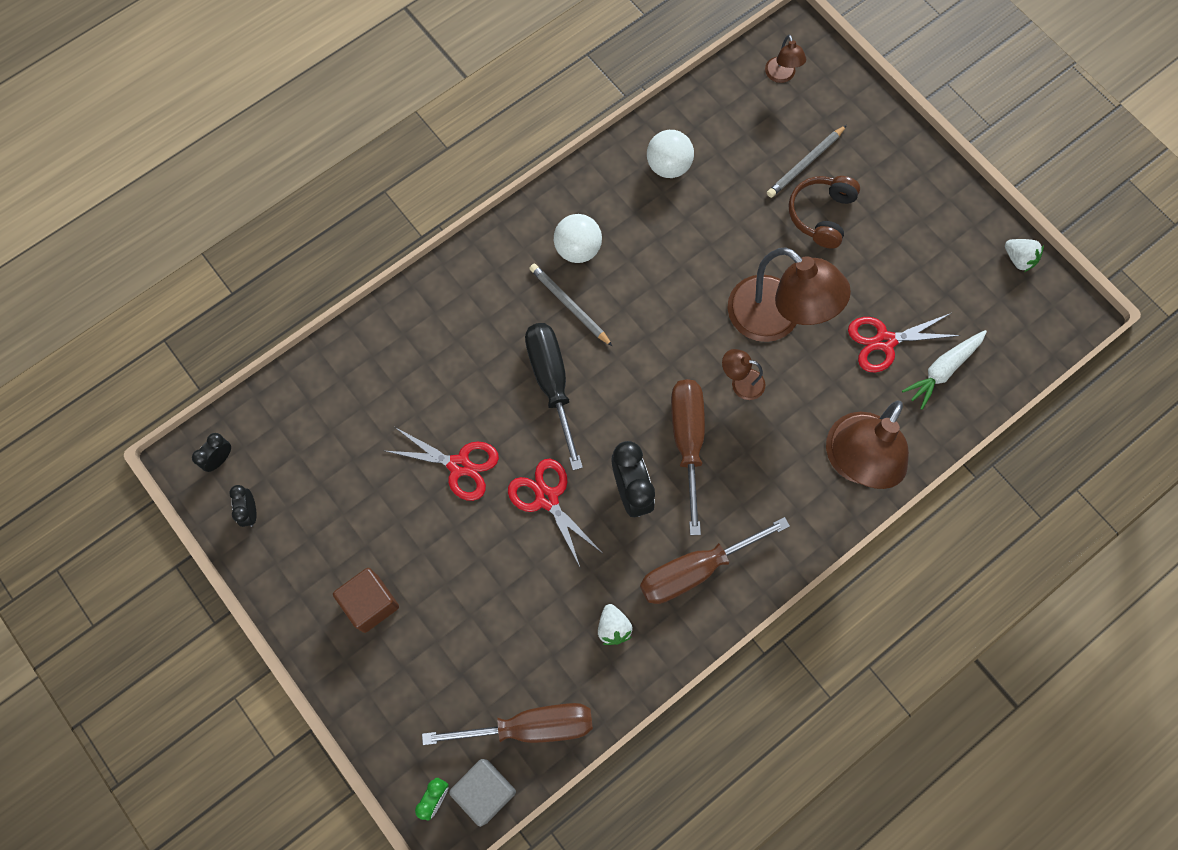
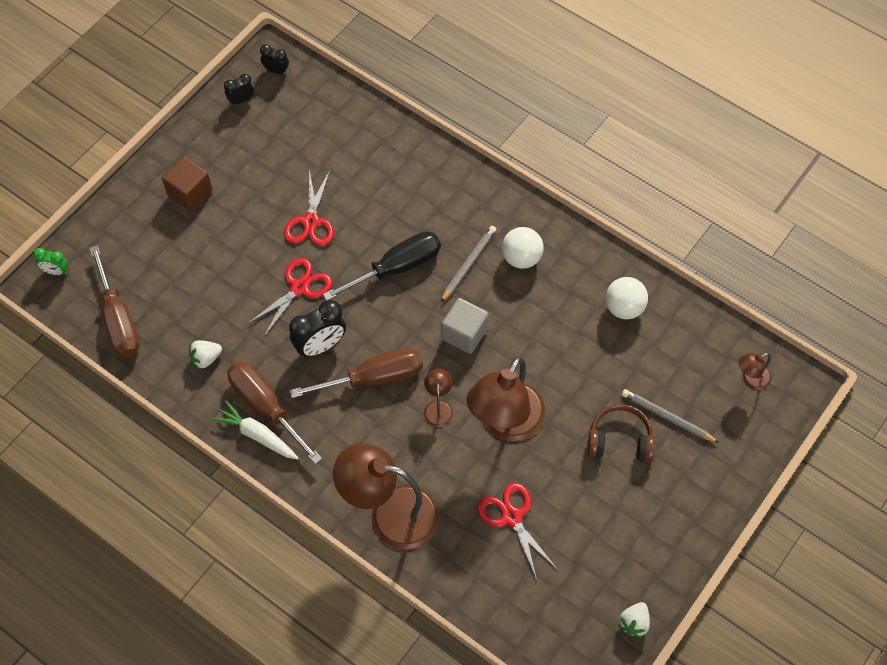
camera: 75 degrees right, 10 degrees down
grey cube [449,759,516,827] -> grey cube moved to [441,298,489,354]
white carrot [902,330,987,410] -> white carrot moved to [212,401,298,460]

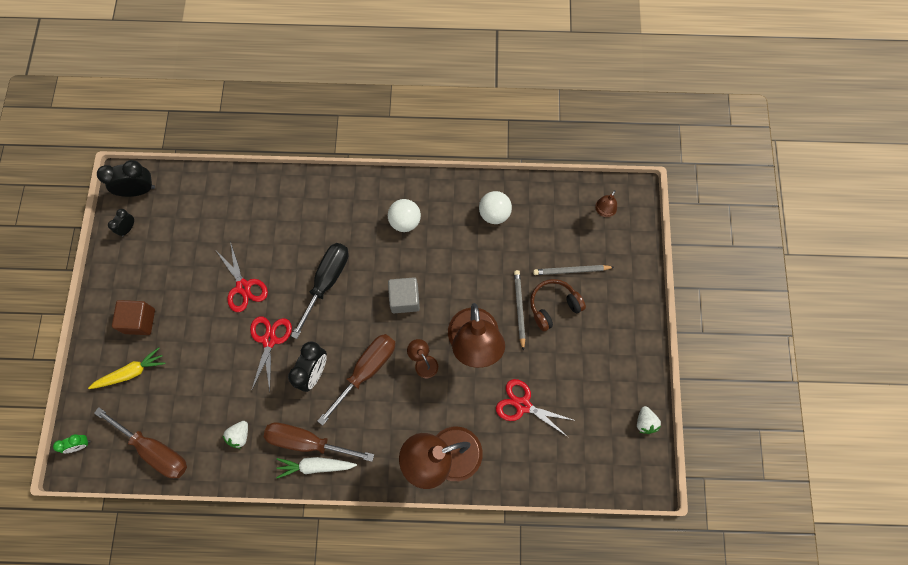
camera: 35 degrees left, 10 degrees up
black clock [260,44,289,75] -> black clock [97,160,155,197], size x1.79
grey pencil [441,226,496,302] -> grey pencil moved to [514,270,525,351]
none -> yellow carrot [88,347,166,389]

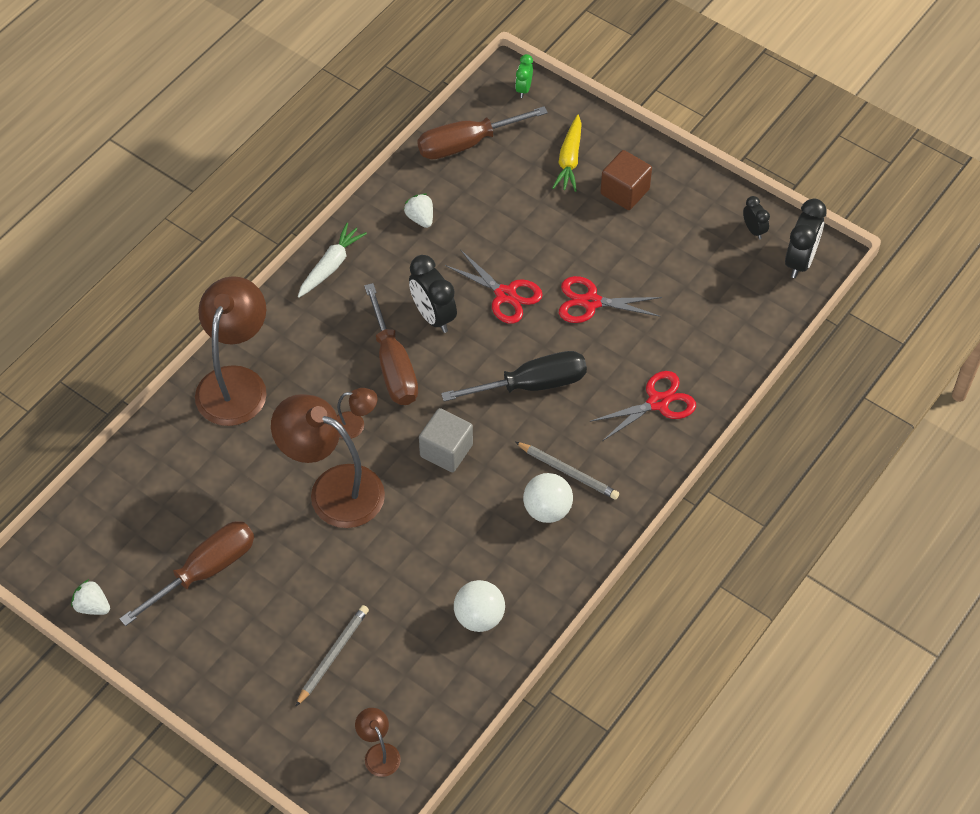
camera: 125 degrees right, 15 degrees down
brown screwdriver [264,423,374,462] -> brown screwdriver moved to [119,521,254,626]
black screwdriver [291,243,349,339] -> black screwdriver turned 75 degrees counterclockwise [441,351,587,401]
red scissors [496,379,576,437] -> red scissors moved to [590,371,696,441]
grey pencil [514,270,525,351] -> grey pencil moved to [515,442,619,500]
brown headphones [530,279,586,331] -> none

